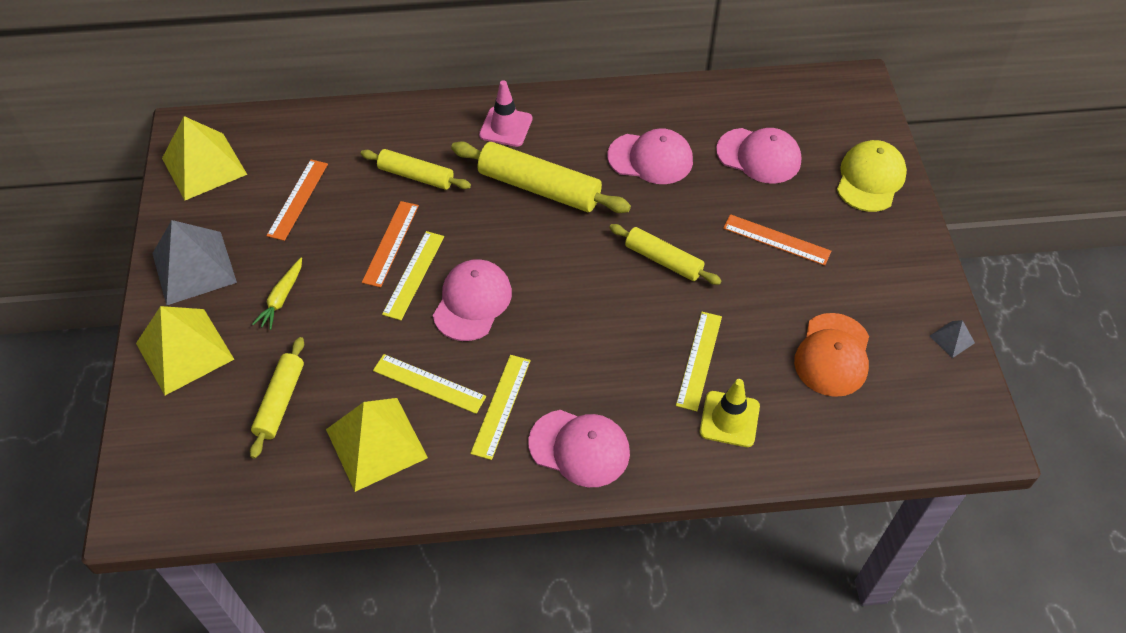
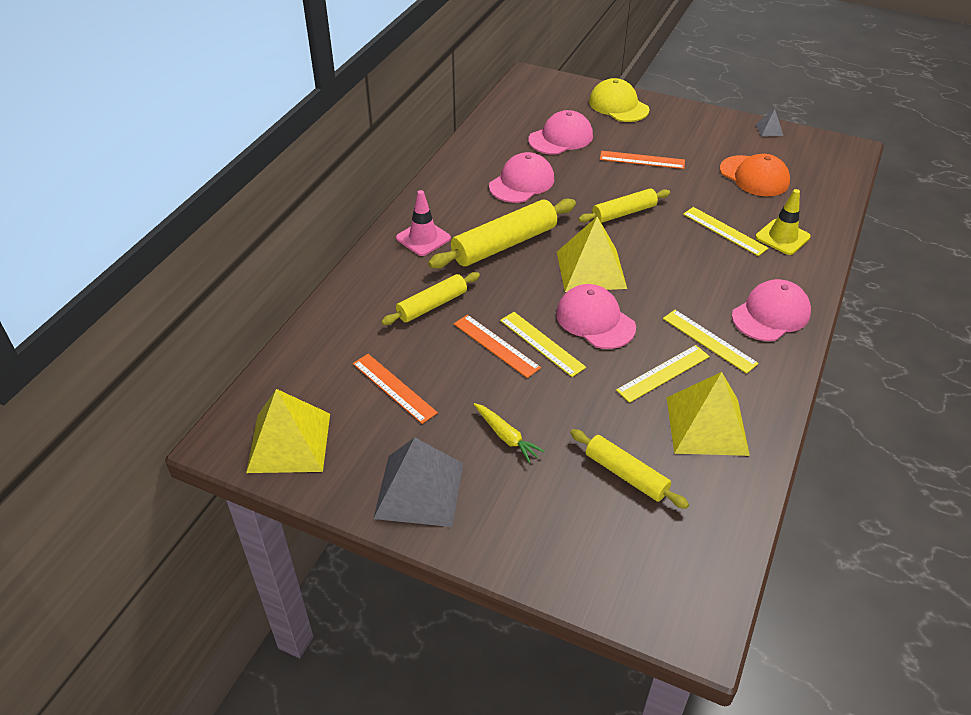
camera: 60 degrees left, 10 degrees down
yellow pyramid [136,306,234,395] -> yellow pyramid moved to [557,217,627,292]
orange ruler [723,214,831,266] -> orange ruler turned 45 degrees clockwise [600,151,685,169]

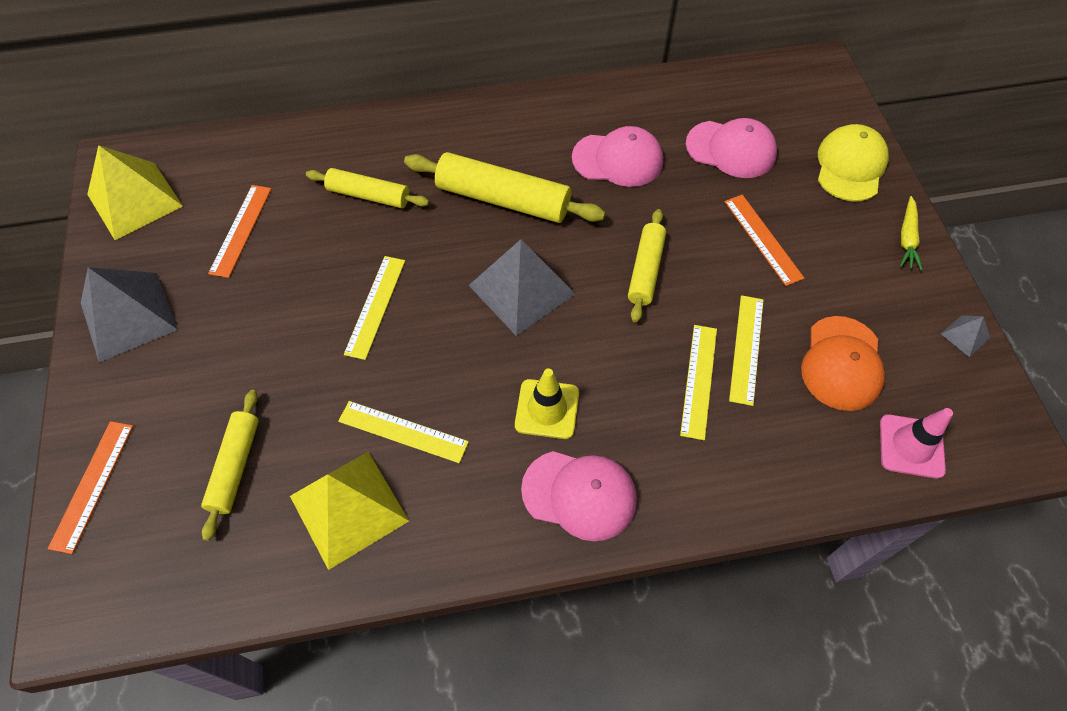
camera: 55 degrees right, 15 degrees up
pink traffic cone [396,190,451,256] -> pink traffic cone moved to [880,408,953,479]
orange ruler [454,315,541,378] -> orange ruler moved to [48,421,133,554]
yellow carrot [474,403,544,463] -> yellow carrot moved to [900,196,922,271]
pink cap [556,284,636,349] -> none
yellow pyramid [557,217,627,292] -> grey pyramid [469,239,575,336]
yellow rolling pin [578,188,670,223] -> yellow rolling pin turned 75 degrees clockwise [628,209,666,323]
yellow ruler [663,310,759,374] -> yellow ruler moved to [729,295,763,406]
yellow traffic cone [756,189,811,255] -> yellow traffic cone moved to [515,368,579,439]

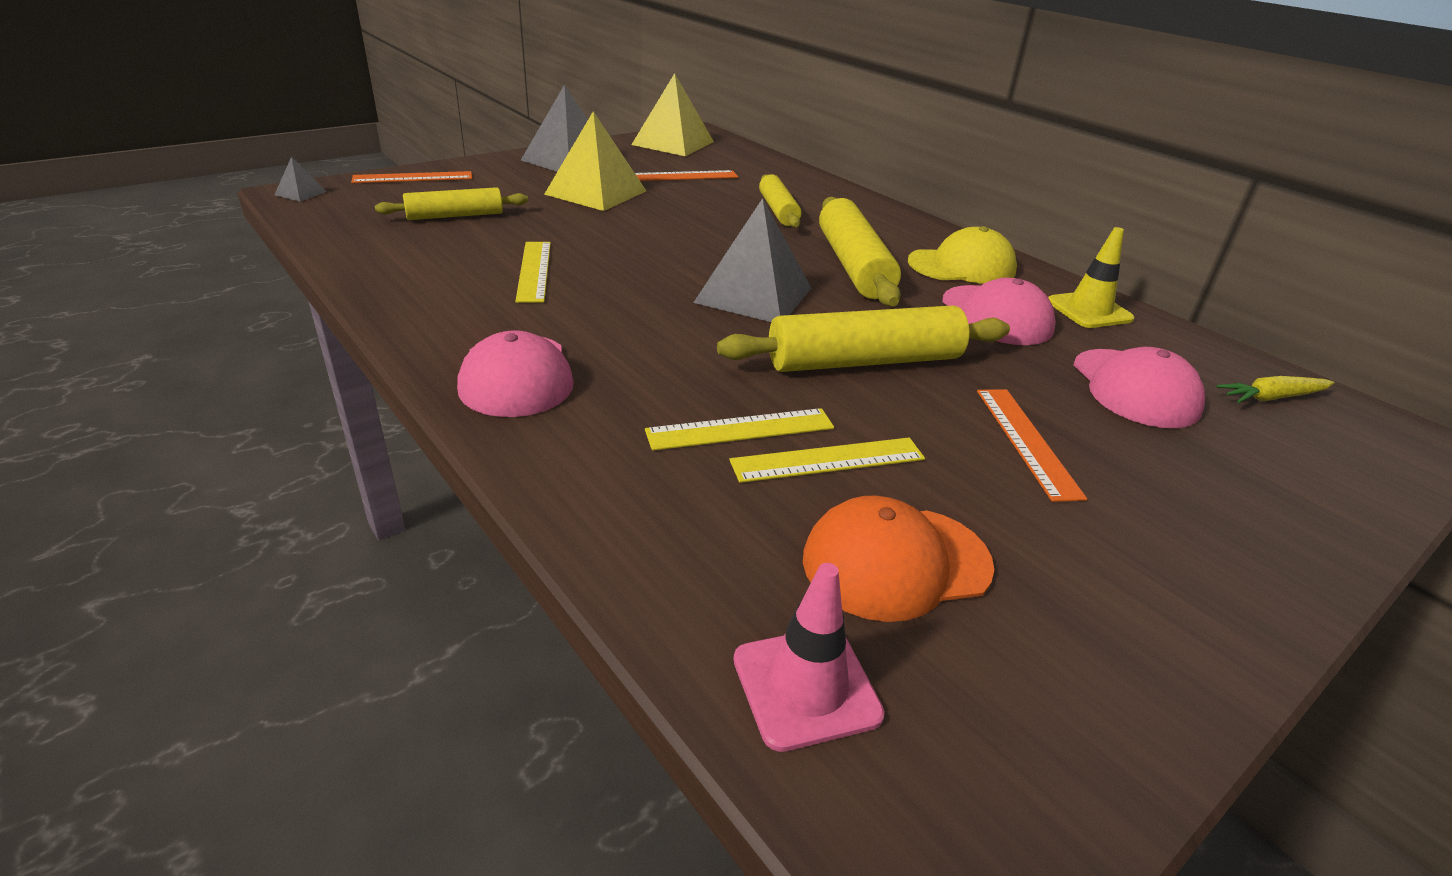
camera: 60 degrees right, 25 degrees down
yellow pyramid [290,452,409,570] -> yellow pyramid moved to [544,111,646,211]
yellow ruler [344,256,405,360] -> none
yellow traffic cone [515,368,579,439] -> yellow traffic cone moved to [1048,227,1135,328]
yellow rolling pin [628,209,666,323] -> yellow rolling pin [717,305,1010,372], size x1.61
orange ruler [725,195,804,286] -> orange ruler turned 45 degrees counterclockwise [977,389,1087,502]
yellow cap [818,124,889,202] -> yellow cap moved to [908,226,1017,284]
yellow carrot [900,196,922,271] -> yellow carrot moved to [1216,376,1335,403]
grey pyramid [941,315,990,357] -> grey pyramid moved to [274,157,326,202]

